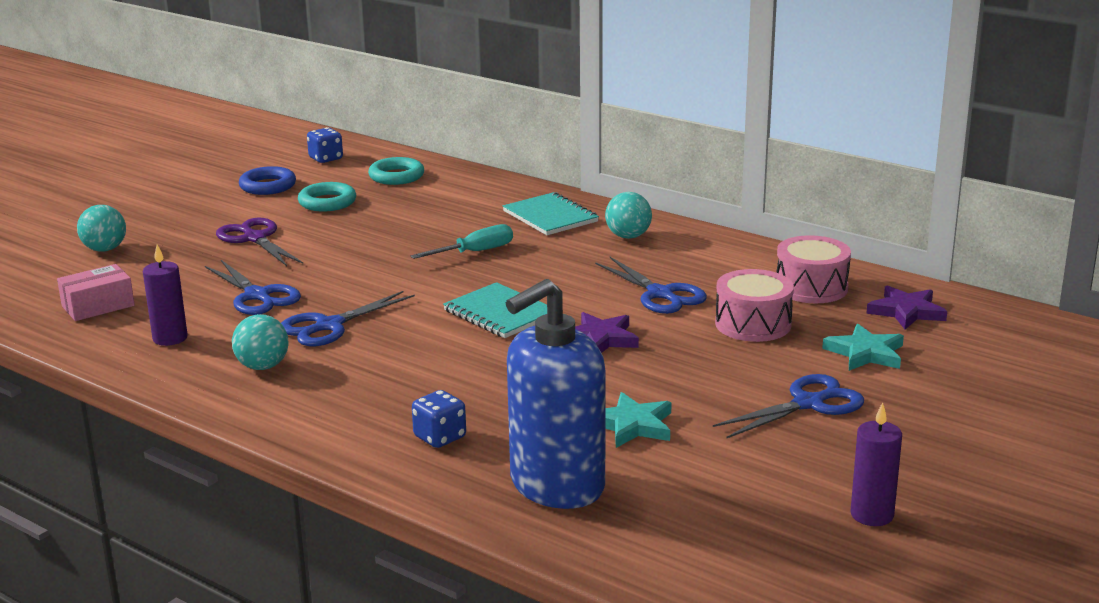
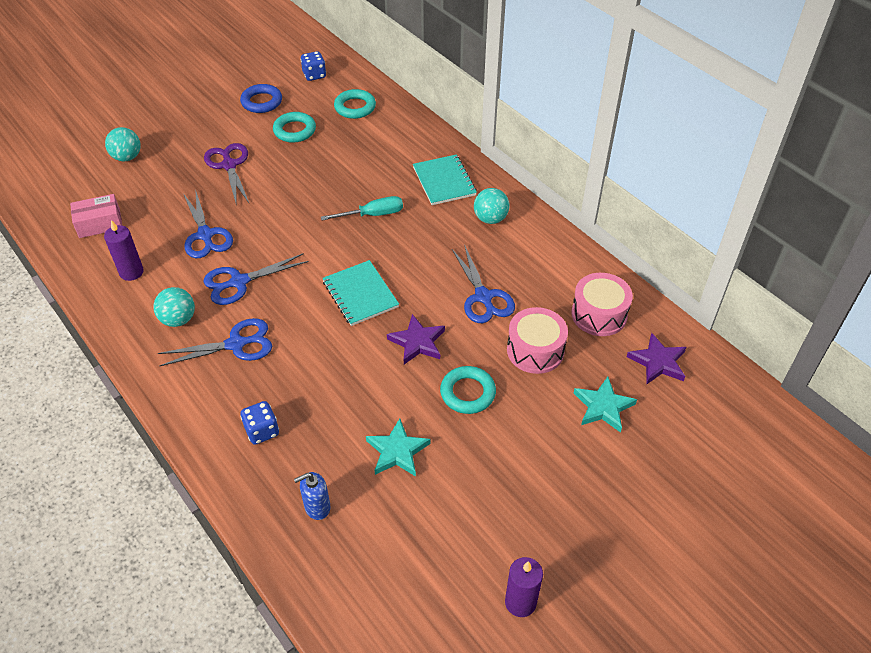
camera: 15 degrees right, 25 degrees up
blue soap dispenser [506,279,606,509] -> blue soap dispenser [294,472,330,520], size x0.42
blue scissors [713,374,864,439] -> blue scissors moved to [158,318,272,366]
none -> turquoise ring [440,366,496,414]

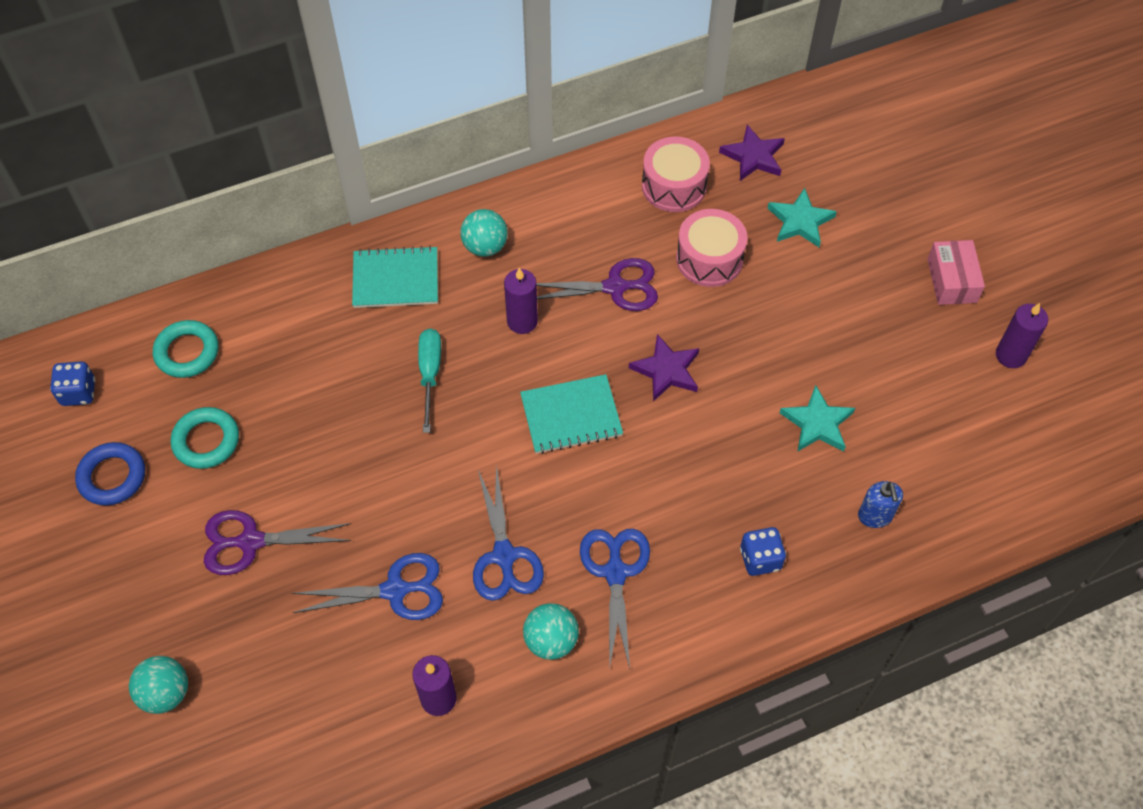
camera: 75 degrees left, 10 degrees up
pink box [70,194,122,238] -> pink box moved to [927,240,985,305]
turquoise ring [440,366,496,414] -> none
blue scissors [452,244,515,323] -> purple scissors [536,258,658,311]
none -> purple candle [504,268,538,334]

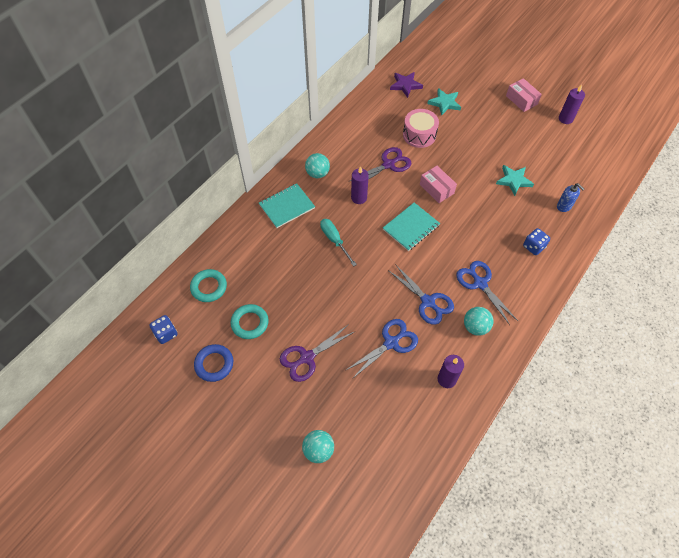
camera: 30 degrees left, 0 degrees up
purple star [629,334,699,401] -> pink box [420,166,457,203]
pink drum [642,136,710,212] -> none

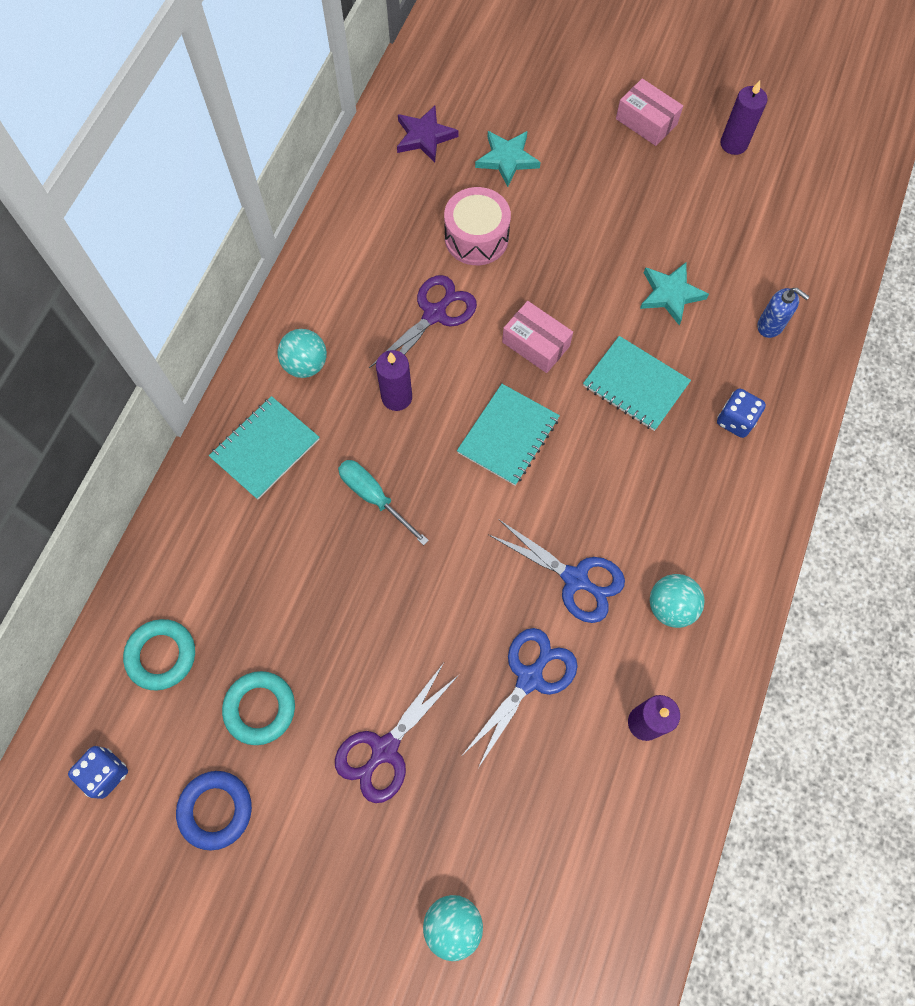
camera: 15 degrees left, 10 degrees up
blue scissors [456,261,518,325] -> none
none -> turquoise notebook [583,336,691,431]

